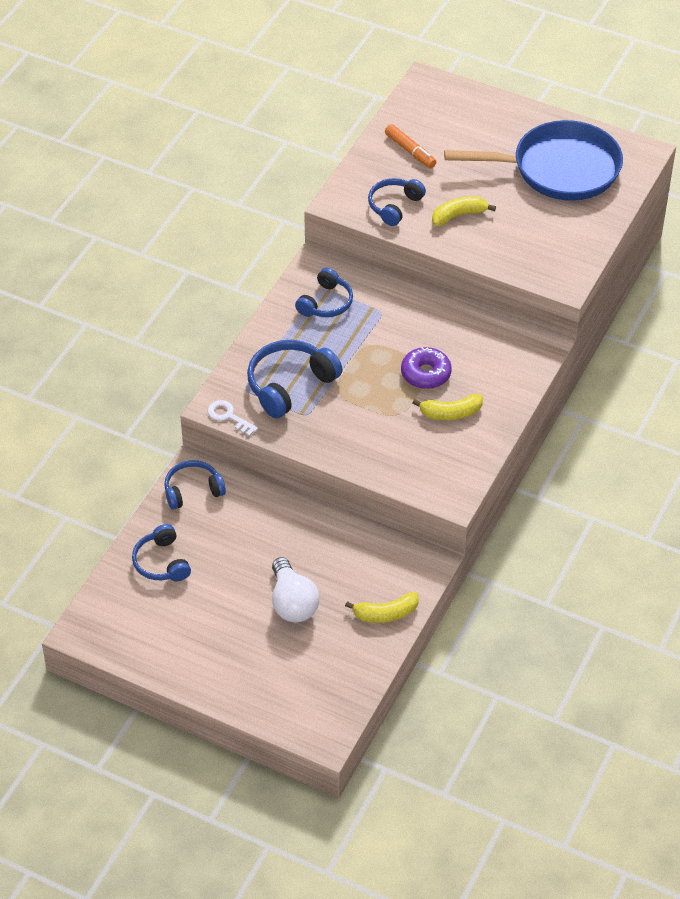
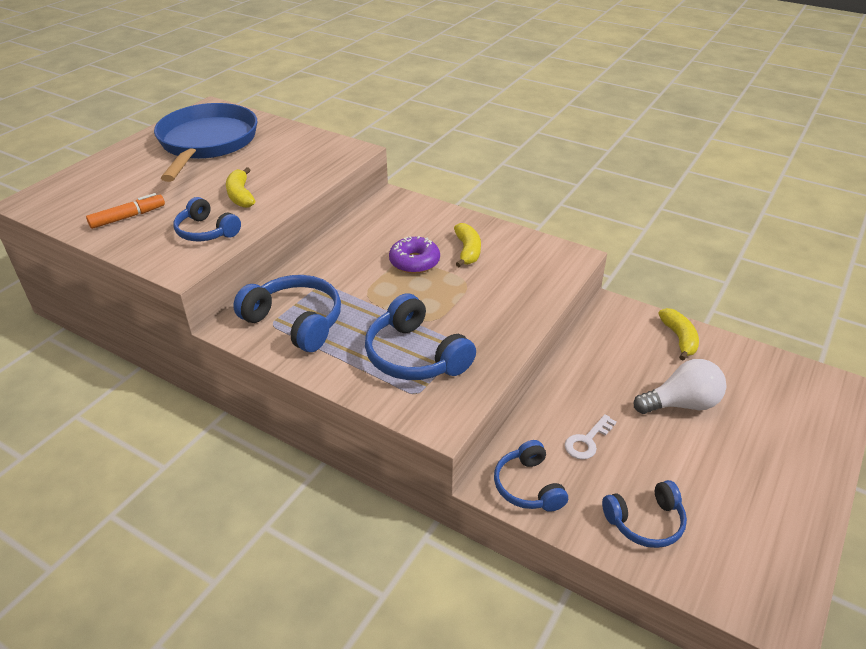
camera: 85 degrees left, 10 degrees down
white key [207,400,258,436] -> white key moved to [565,414,617,460]
blue headphones [295,268,353,317] -> blue headphones [233,275,341,352], size x1.53

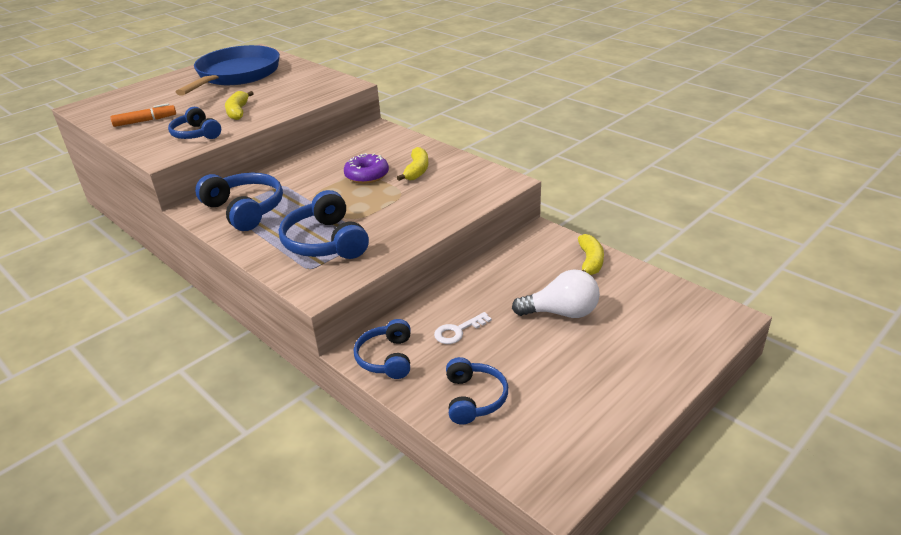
camera: 15 degrees right, 5 degrees down
blue headphones [602,480,687,548] -> blue headphones turned 90 degrees counterclockwise [446,357,508,425]

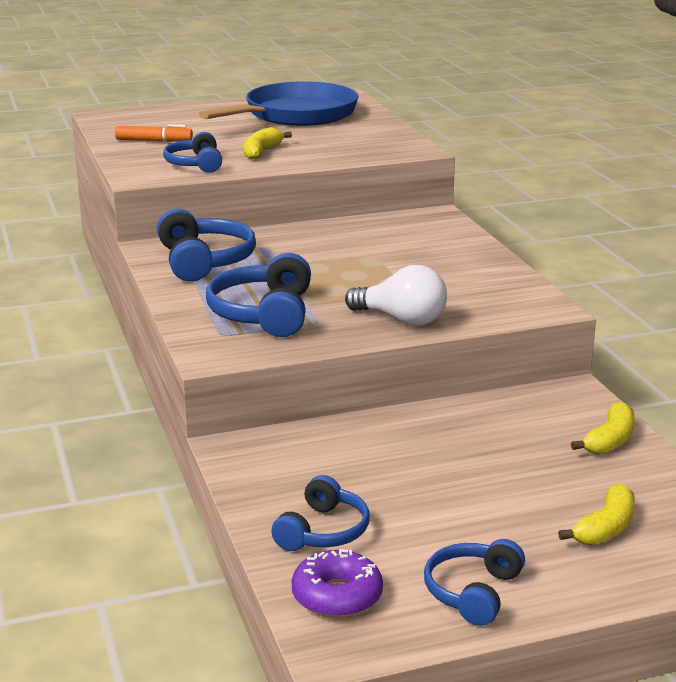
camera: 25 degrees right, 10 degrees down
purple donut [344,153,389,184] -> purple donut moved to [292,549,383,618]
blue headphones [354,319,411,379] -> blue headphones moved to [424,539,525,626]
yellow banana [397,147,429,181] -> yellow banana moved to [558,483,635,545]
white key [434,312,492,344] -> none
white light bulb [512,269,600,318] -> white light bulb moved to [345,265,447,326]

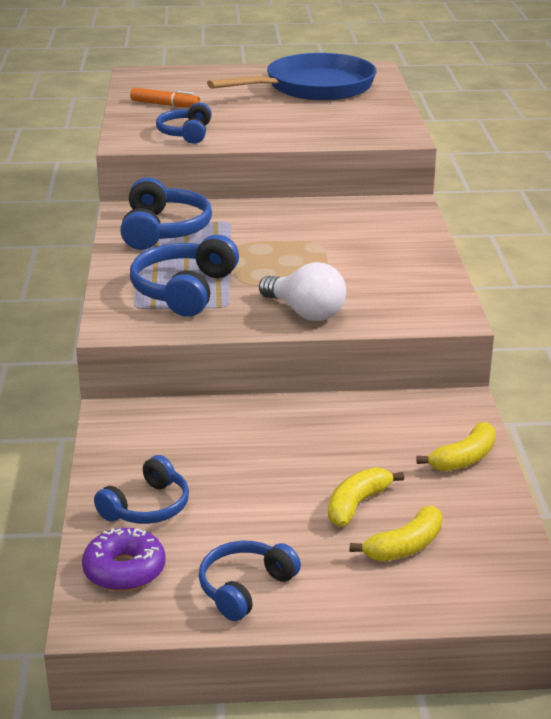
camera: 15 degrees right, 5 degrees up
yellow banana [244,127,292,160] -> yellow banana moved to [328,467,404,527]

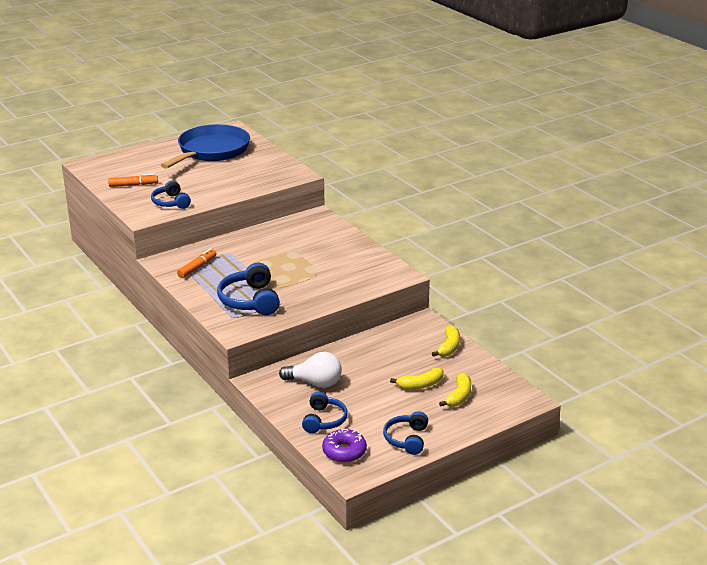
camera: 30 degrees left, 0 degrees up
blue headphones [120,177,212,250] -> orange marker [177,248,217,278]
white light bulb [259,262,346,321] -> white light bulb moved to [279,352,342,388]
yellow banana [328,467,404,527] -> yellow banana turned 120 degrees counterclockwise [390,368,444,390]

